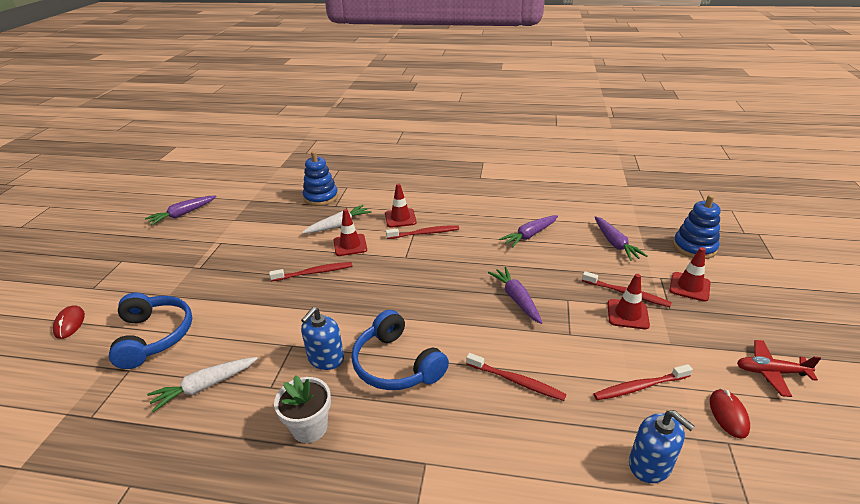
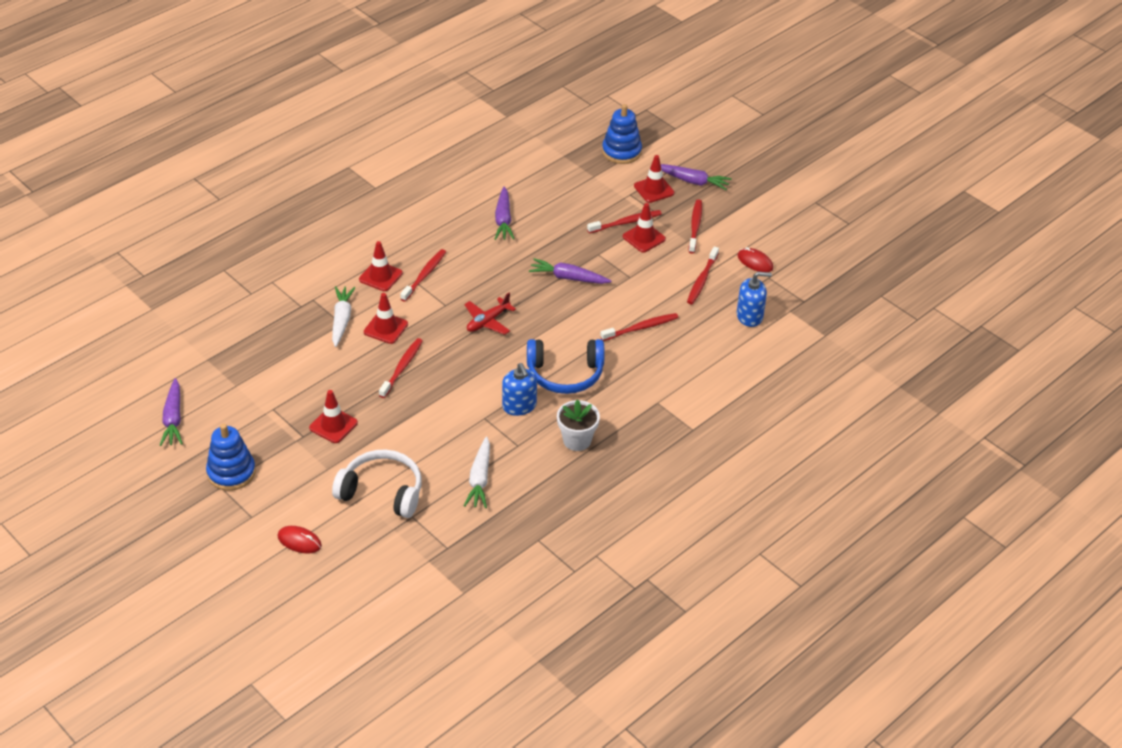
camera: 55 degrees left, 10 degrees up
blue headphones [109,293,192,369] -> white headphones [332,450,422,518]
blue stacking toy [303,151,338,206] -> blue stacking toy moved to [206,424,256,491]
purple carrot [595,216,647,261] -> purple carrot moved to [661,164,732,190]
red plane [737,340,821,397] -> red plane moved to [464,293,516,335]
none -> red traffic cone [309,390,358,443]
none -> red toothbrush [689,199,702,254]

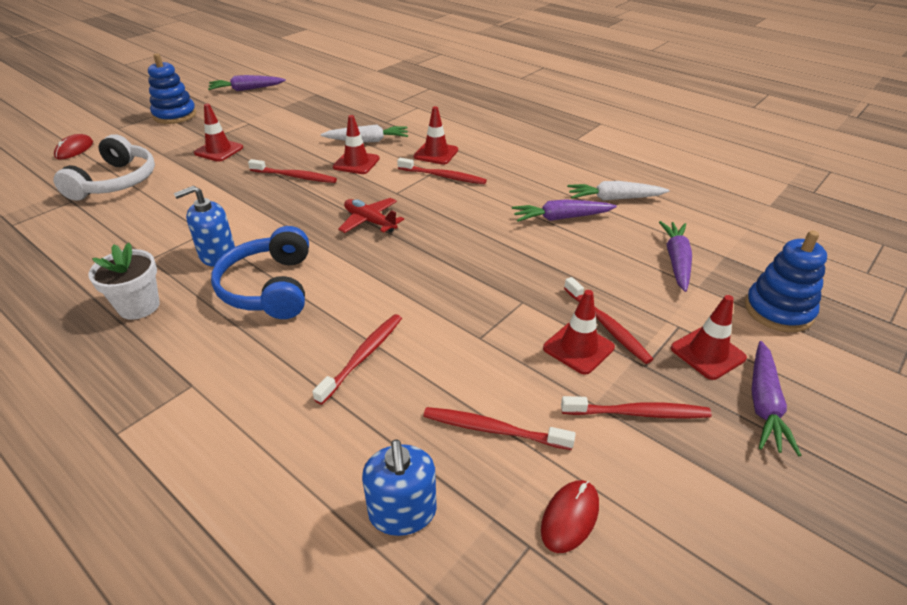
camera: 85 degrees right, 5 degrees down
white carrot [464,436,490,508] -> white carrot moved to [567,181,670,201]
purple carrot [529,258,611,284] -> purple carrot moved to [659,221,692,292]
red toothbrush [600,313,679,341] -> red toothbrush turned 120 degrees counterclockwise [312,314,402,405]

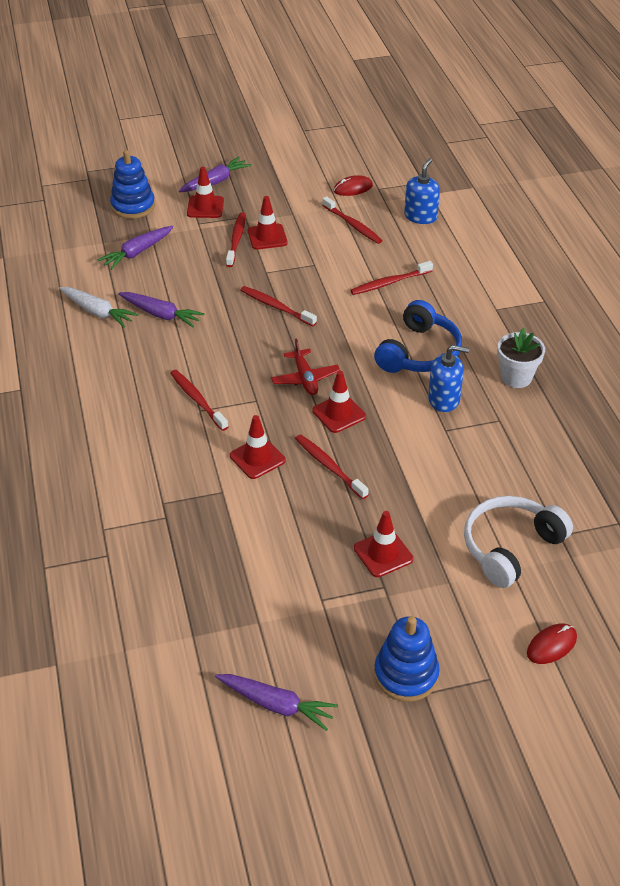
camera: 145 degrees left, 5 degrees up
white carrot [320,125,408,143] -> none
red traffic cone [414,106,458,165] -> red traffic cone moved to [312,371,366,433]
red toothbrush [561,396,712,419] -> red toothbrush moved to [240,286,317,326]

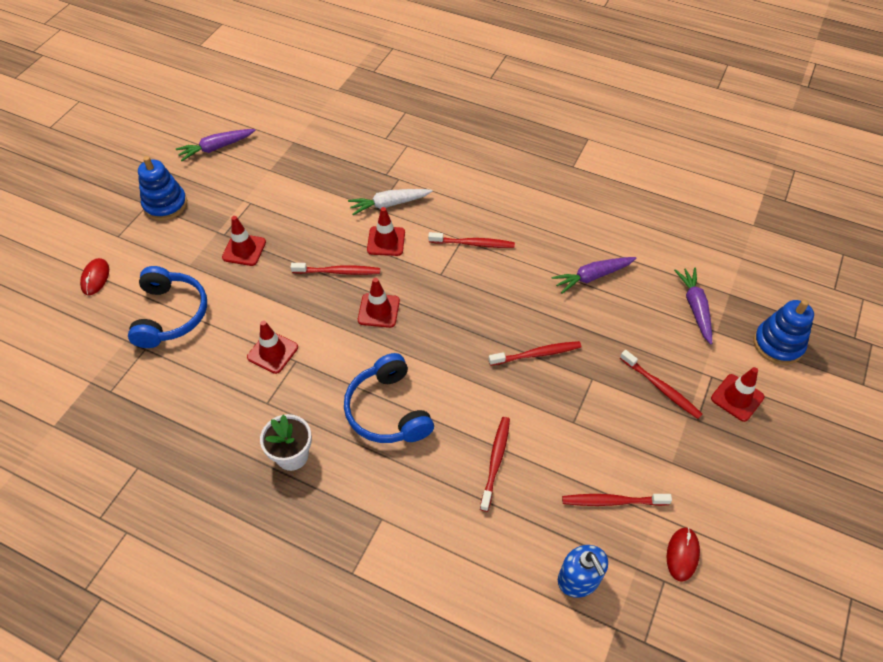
camera: 130 degrees right, 10 degrees up
white carrot [59,287,138,327] -> white carrot moved to [348,189,433,215]
purple carrot [179,157,251,192] -> none
red traffic cone [248,196,288,250] -> red traffic cone moved to [247,320,298,374]
red plane [271,338,340,395] -> none
blue soap dispenser [428,345,469,412] -> none
white headphones [464,496,573,588] -> blue headphones [128,266,207,348]

